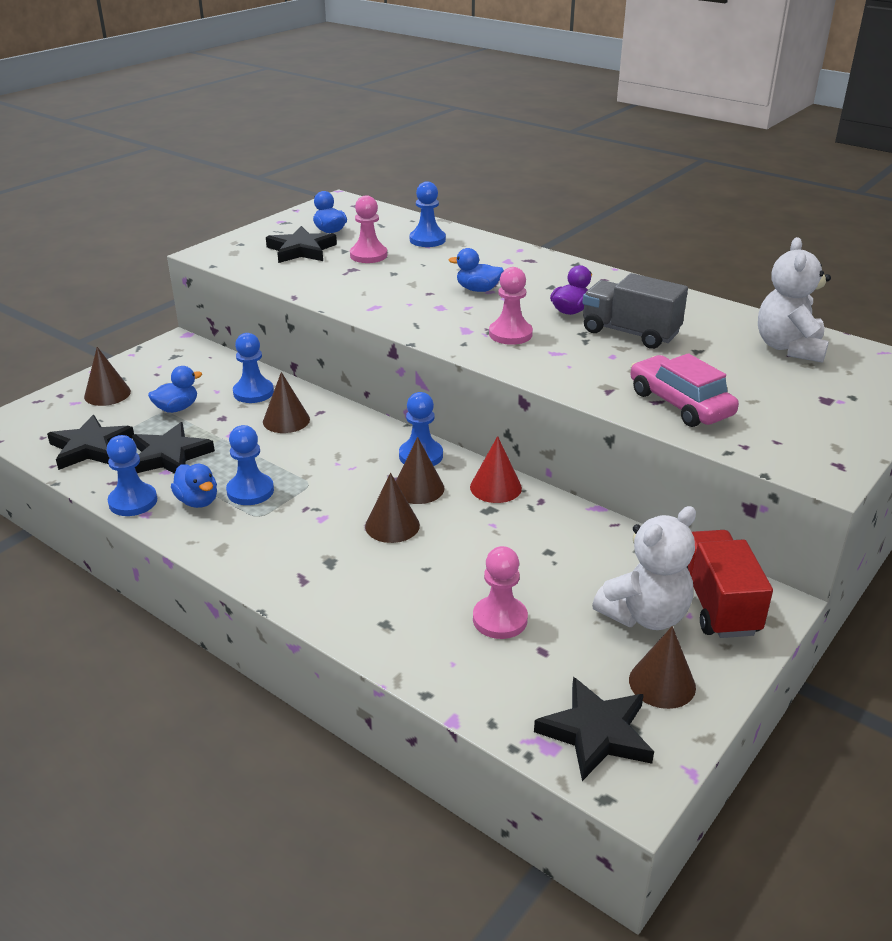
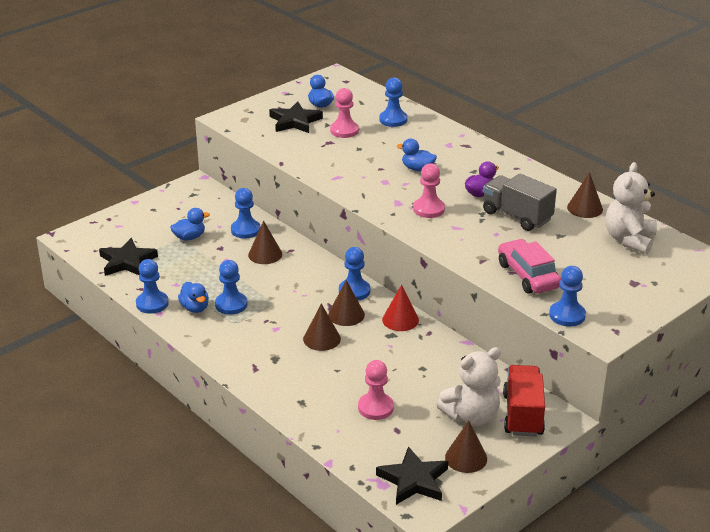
camera: 10 degrees right, 0 degrees up
brown cone [84,347,131,406] -> brown cone moved to [567,172,603,218]
black star [132,422,215,474] -> none
none -> blue pawn [549,266,586,327]

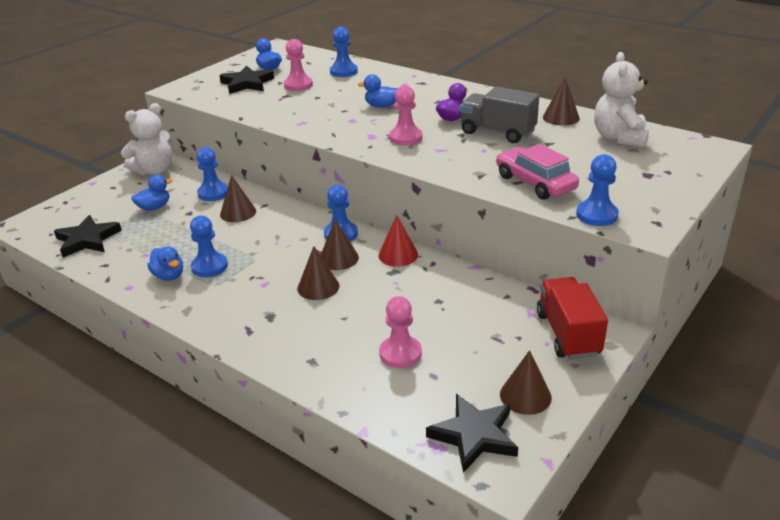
camera: 10 degrees left, 0 degrees up
blue pawn [136,259,169,314] -> none
white teddy bear [437,347,501,426] -> white teddy bear moved to [121,103,172,175]

